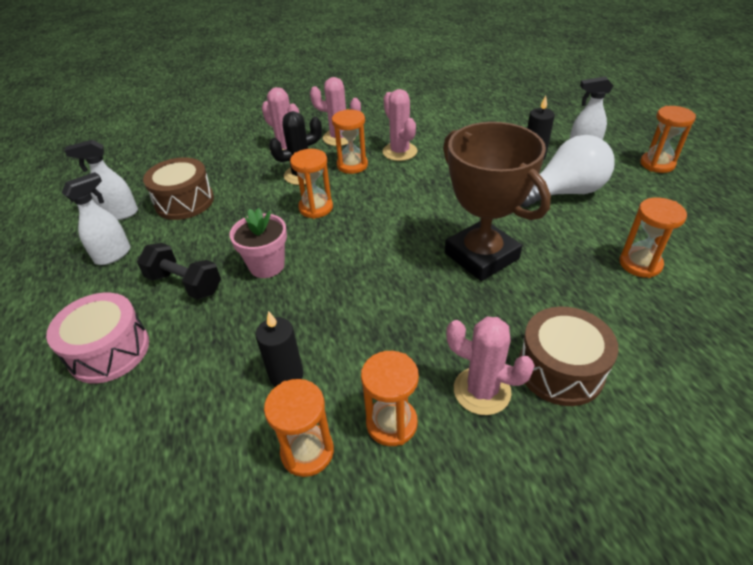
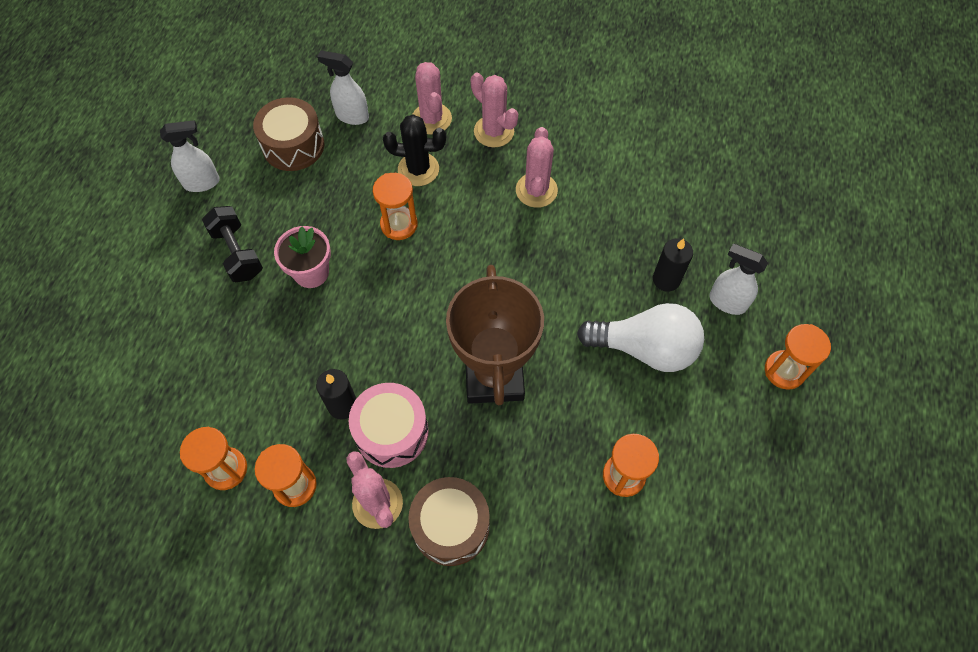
camera: 30 degrees right, 20 degrees up
pink drum [46,293,149,384] -> pink drum moved to [349,383,429,468]
white spray bottle [64,140,138,220] -> white spray bottle moved to [317,51,369,125]
black candle [256,311,304,387] -> black candle moved to [316,369,357,419]
orange hourglass [332,109,368,174] -> none

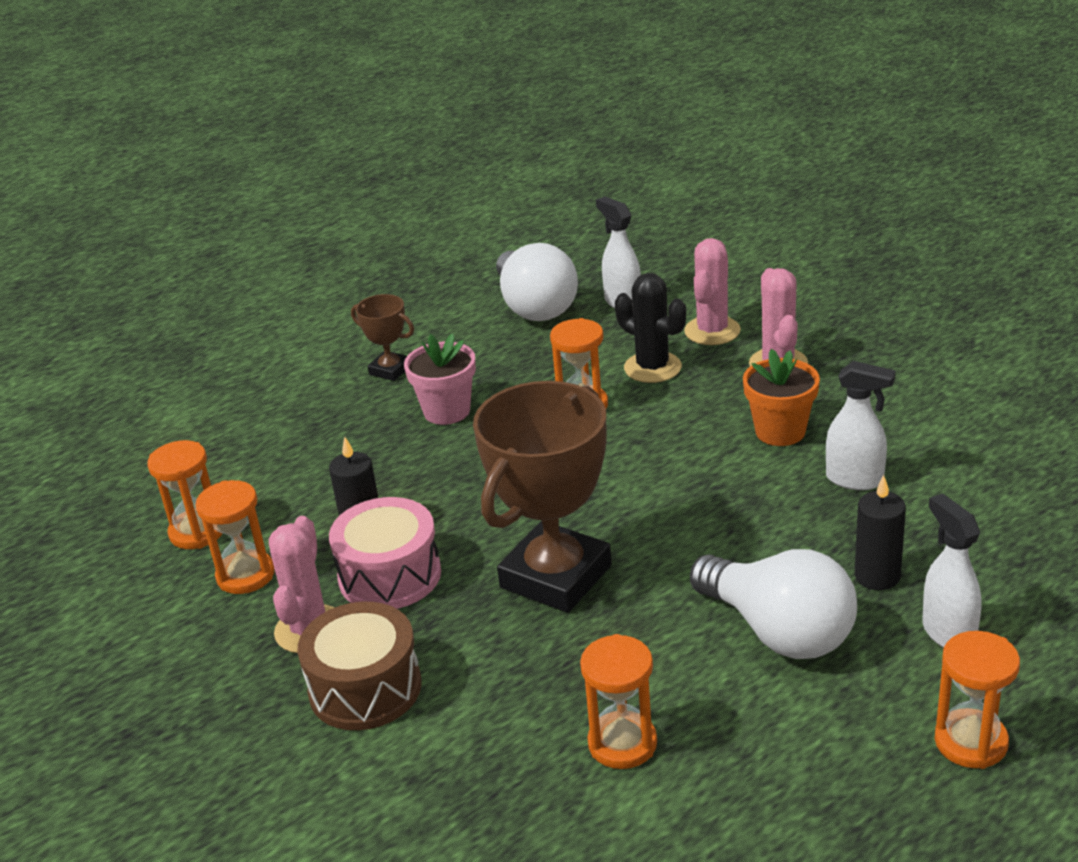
camera: 40 degrees right, 30 degrees down
white spray bottle [160,120,220,192] -> white spray bottle moved to [826,361,896,490]
black dumbbell [202,206,263,282] -> brown trophy [351,294,414,381]
brown drum [253,97,324,171] -> white light bulb [496,243,578,321]
pink cactus [516,127,558,208] -> orange flower pot [743,349,820,446]

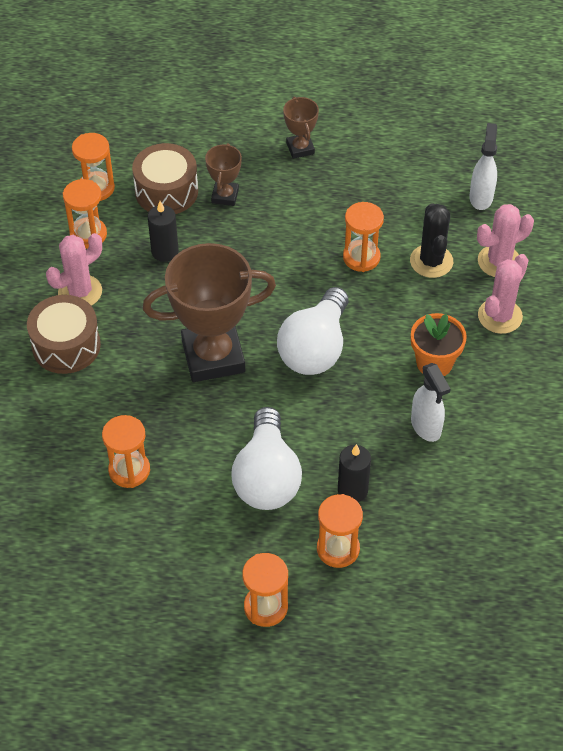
camera: 40 degrees right, 20 degrees up
pink drum [329,497,441,609] -> none
pink flower pot [404,333,476,425] -> none
white light bulb [496,243,578,321] -> white light bulb moved to [277,287,349,375]
white spray bottle [922,493,981,648] -> orange hourglass [317,494,363,568]
none -> brown drum [132,143,198,214]
none -> brown trophy [205,143,242,206]

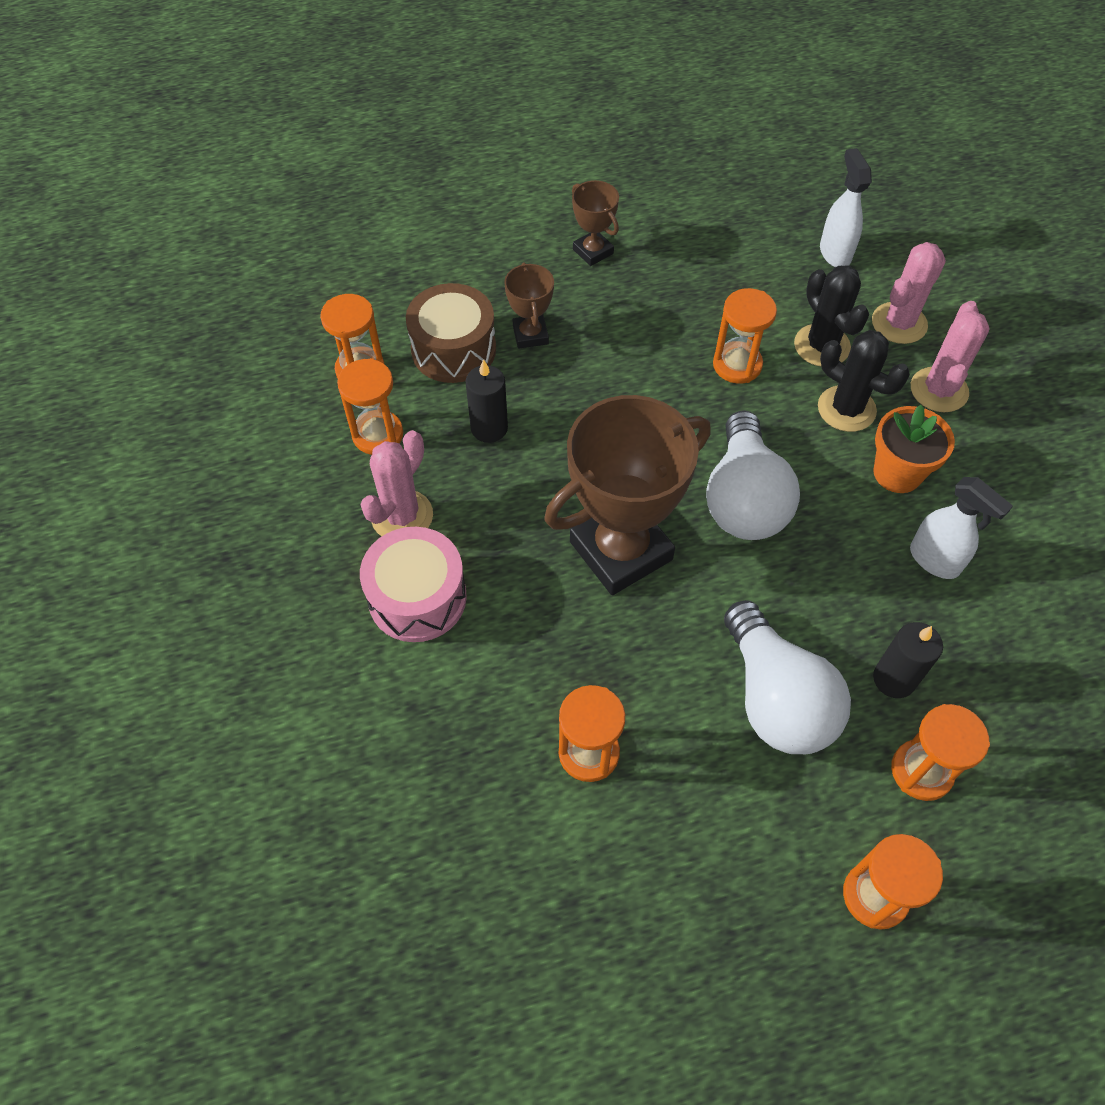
camera: 20 degrees left, 5 degrees up
brown drum [27,295,101,374] -> pink drum [360,527,467,642]
none -> black cactus [818,330,910,432]

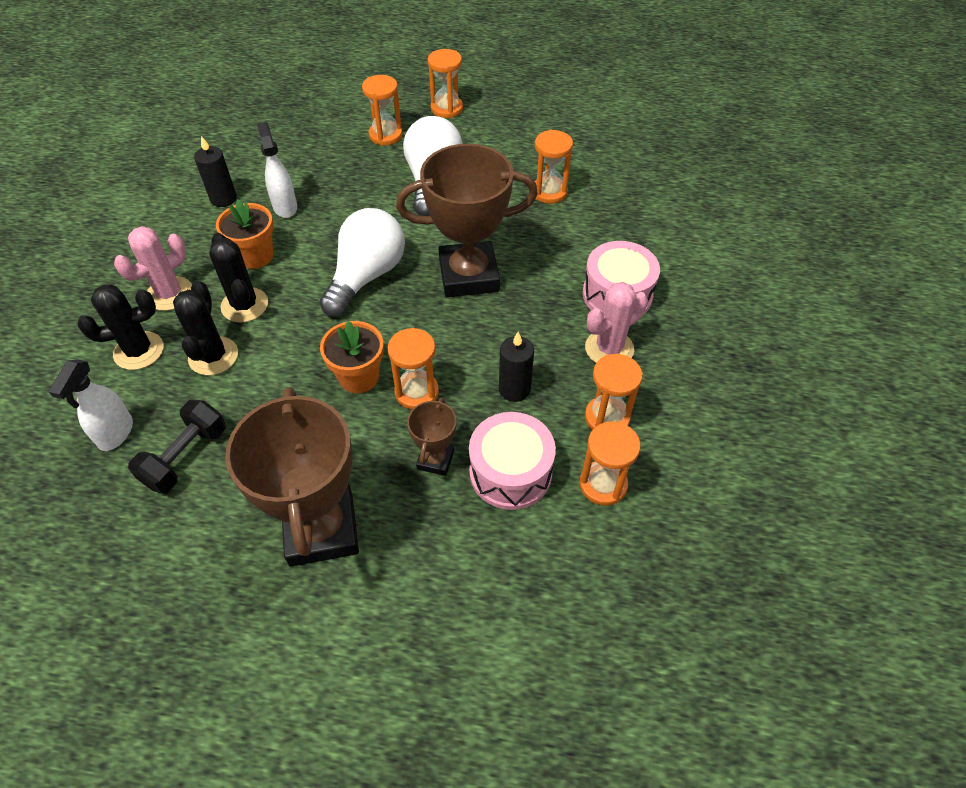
camera: 155 degrees left, 5 degrees down
brown drum [406,283,496,383] -> pink drum [469,412,556,510]
brown trophy [572,180,619,266] -> brown trophy [225,387,359,567], size x2.11
orange hourglass [713,288,777,384] -> orange hourglass moved to [388,328,439,409]
pink cactus [872,242,946,344] -> black cactus [78,285,163,370]
black candle [873,622,943,698] -> black candle moved to [194,136,237,207]
none -> black dumbbell [128,399,226,494]
none -> orange flower pot [320,321,384,393]

